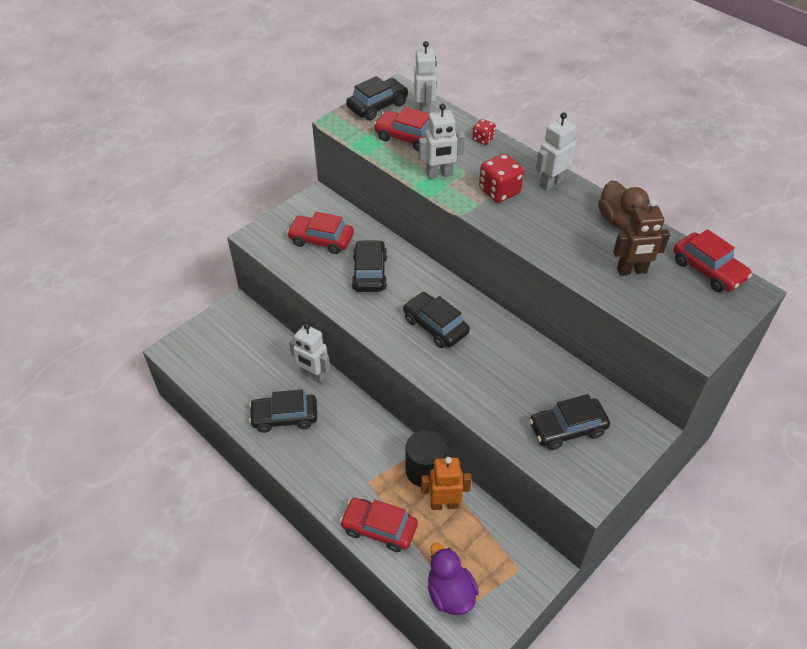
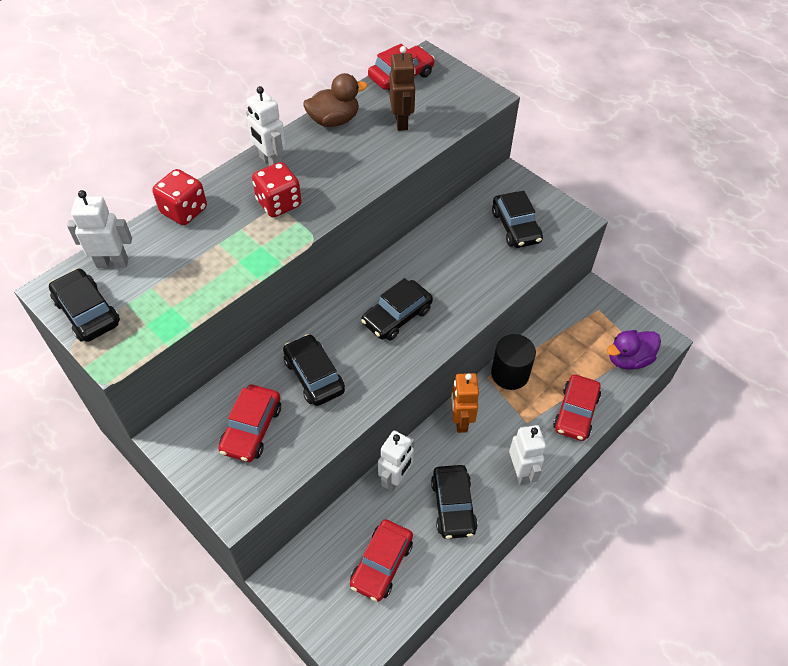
camera: 90 degrees left, 5 degrees up
black car [352,240,387,292] -> black car turned 60 degrees clockwise [283,334,345,406]
red car [374,107,429,151] -> red car moved to [350,519,413,602]
white robot [418,104,465,179] -> white robot moved to [509,425,546,485]
orange robot [421,457,471,510] -> orange robot moved to [451,373,479,433]
red dice [472,119,496,145] -> red dice [152,169,207,225], size x1.75

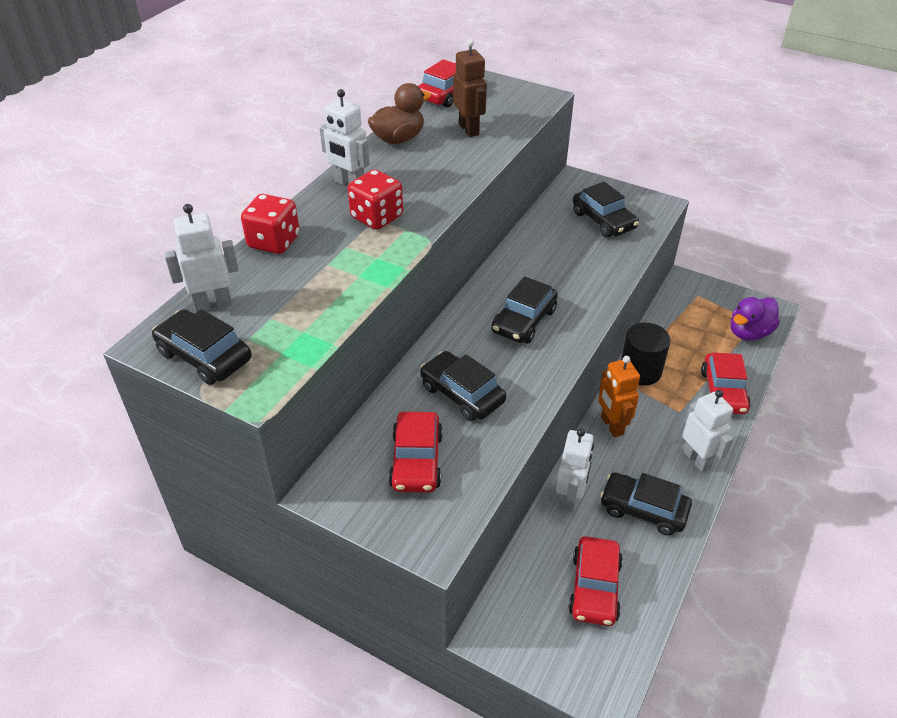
camera: 15 degrees left, 10 degrees down
black car [431,465,478,539] -> black car turned 135 degrees clockwise [600,472,692,536]

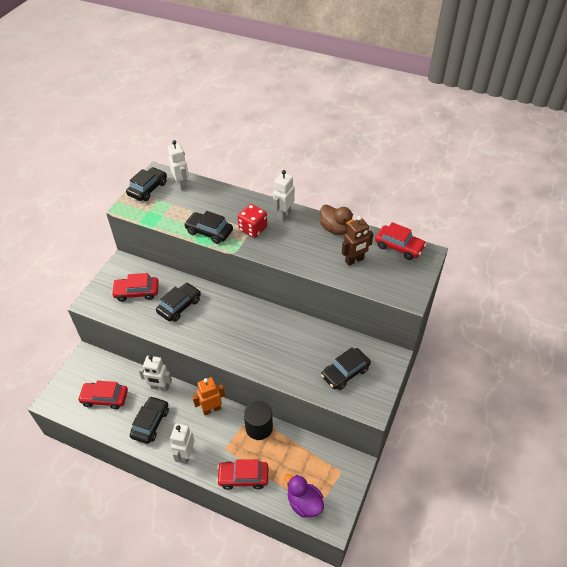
camera: 85 degrees right, 5 degrees up
red dice [241,194,300,254] -> none
black car [491,276,558,343] -> black car moved to [184,211,233,244]
white robot [682,390,733,472] -> white robot turned 135 degrees clockwise [170,424,194,464]

